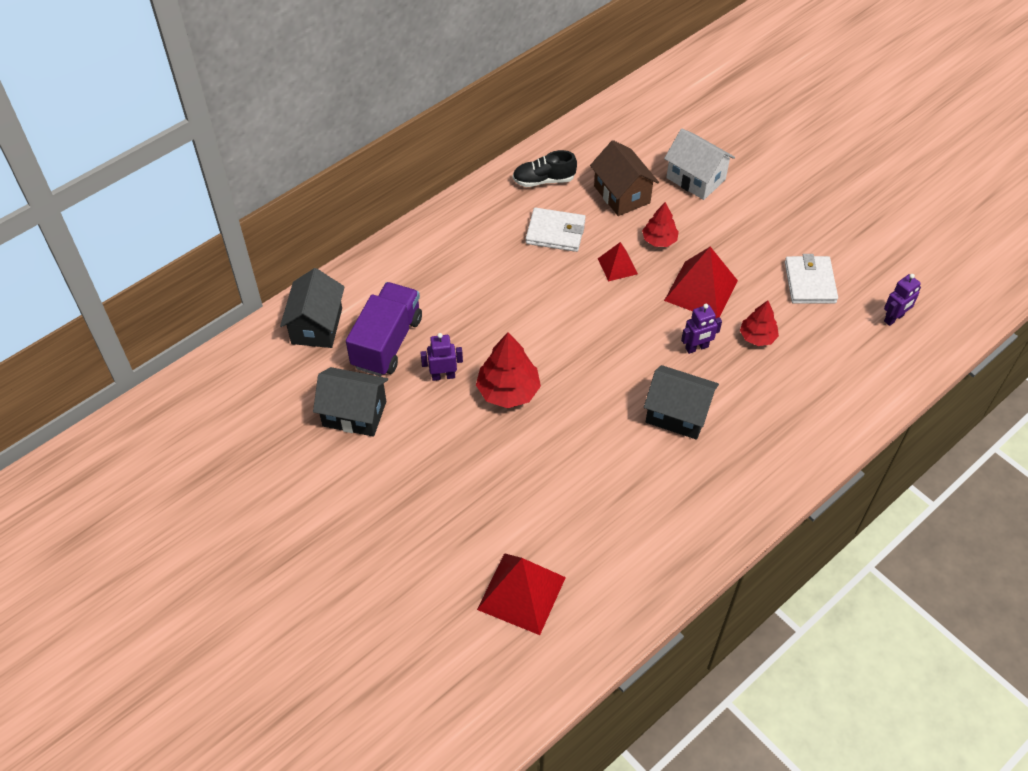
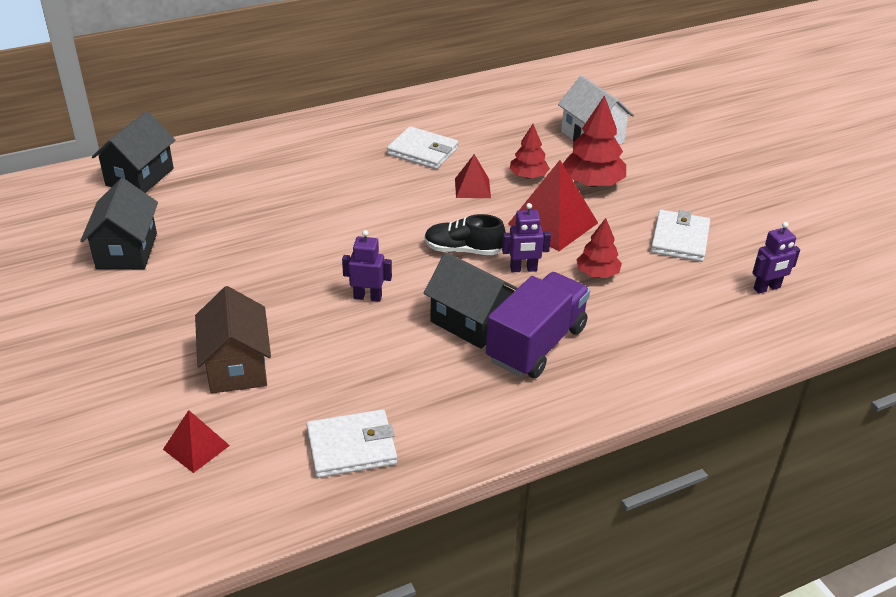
camera: 15 degrees right, 15 degrees down
black house [313,367,388,437] -> black house turned 60 degrees clockwise [80,178,158,269]
purple truck [346,282,422,376] -> purple truck moved to [486,272,590,378]
purple robot [420,333,463,381] -> purple robot moved to [342,230,392,302]
red tree [476,332,541,408] -> red tree moved to [563,95,626,187]
red pyramid [477,553,566,635] -> red pyramid [163,410,230,473], size x0.56
black shoe [513,150,577,187] -> black shoe moved to [424,214,506,255]
brown house [590,140,659,216] -> brown house moved to [195,286,271,394]
none -> white wallet [306,409,397,478]

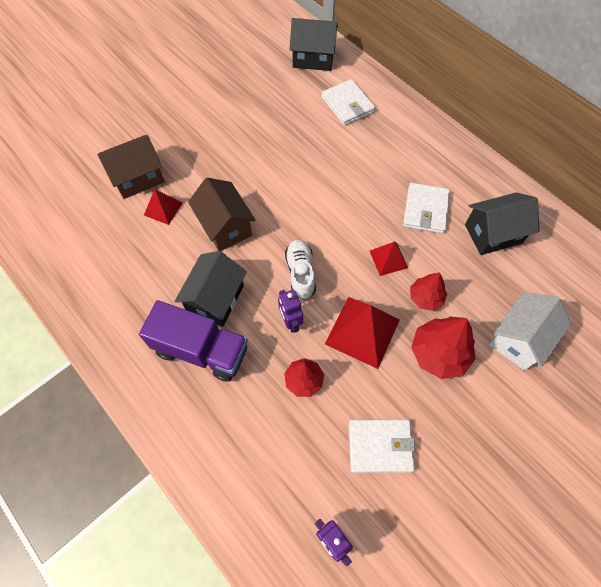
camera: 75 degrees right, 25 degrees up
black house [80,178,158,269] -> black house moved to [465,192,540,255]
red pyramid [163,410,230,473] -> red pyramid moved to [144,189,183,225]
white wallet [306,409,397,478] -> white wallet moved to [321,79,375,126]
purple robot [342,230,392,302] -> brown house [188,178,255,251]
black shoe [424,214,506,255] -> white shoe [285,239,316,300]

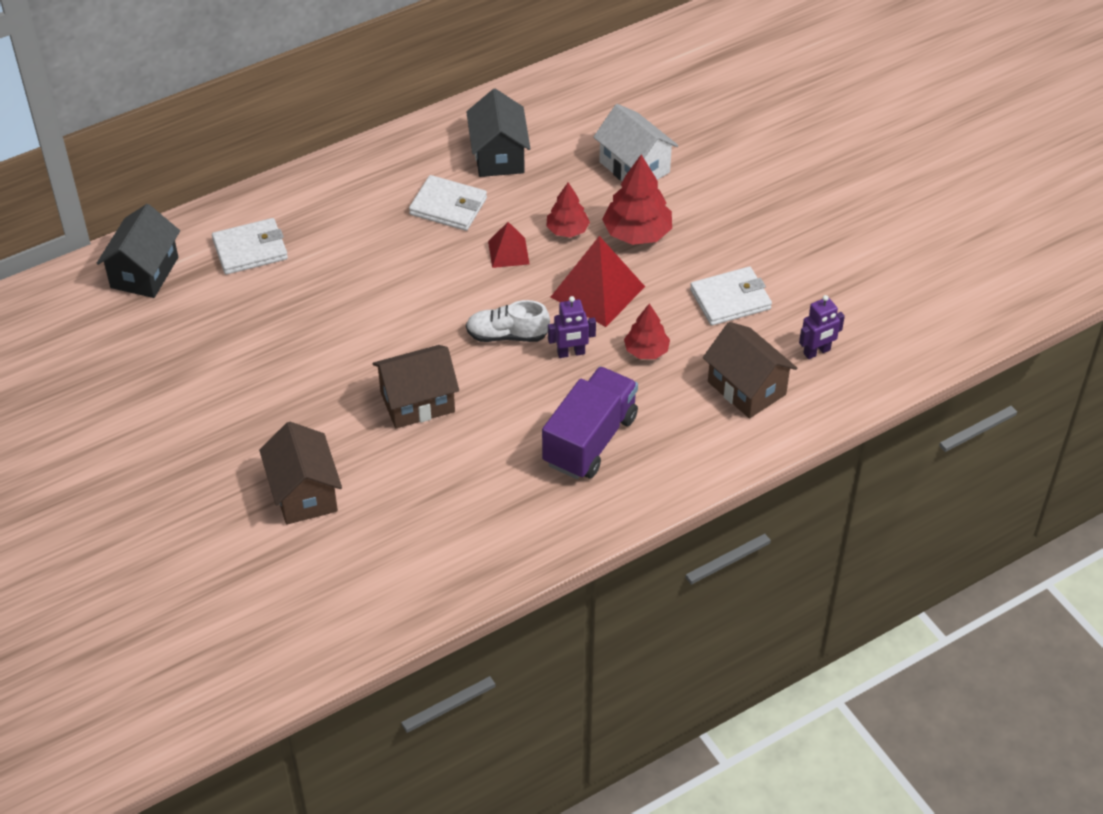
camera: 80 degrees left, 15 degrees down
red pyramid [144,189,183,225] -> none
black house [175,251,247,327] -> none
white wallet [349,419,415,473] -> white wallet turned 60 degrees clockwise [690,266,772,326]
none -> brown house [703,322,797,419]

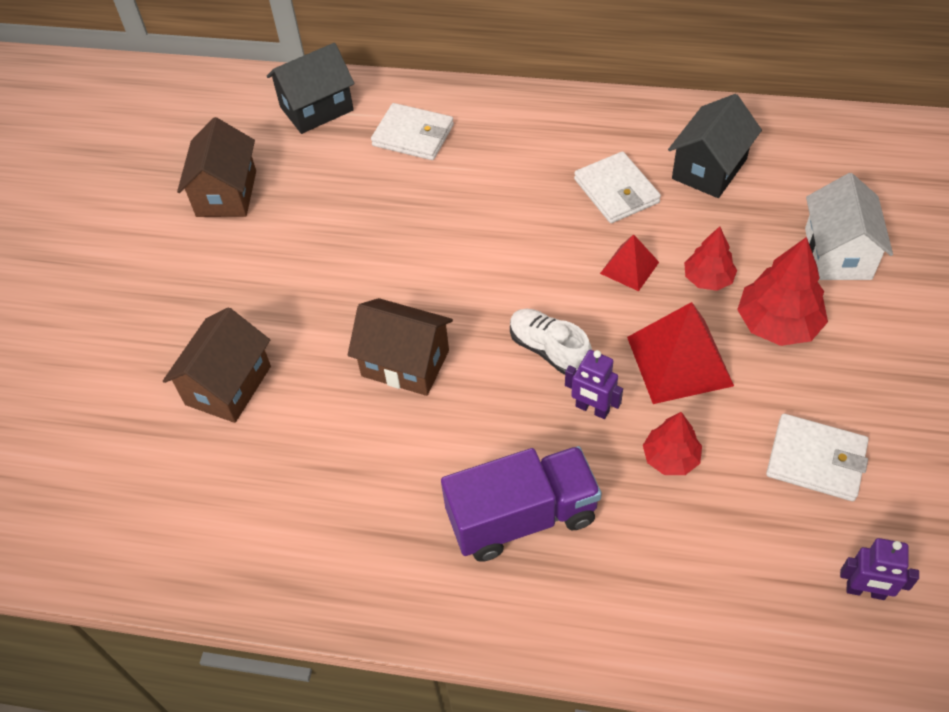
camera: 45 degrees right, 5 degrees up
brown house [703,322,797,419] -> brown house moved to [177,117,256,217]

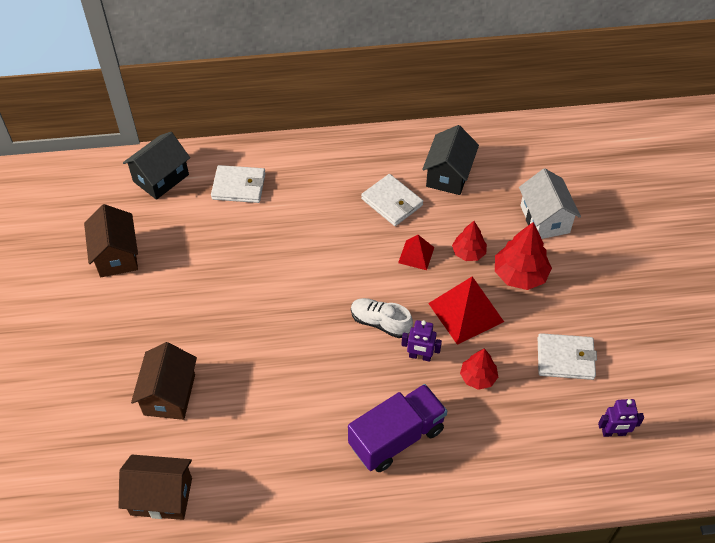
camera: 20 degrees left, 0 degrees up
brown house [348,298,453,396] -> brown house moved to [119,455,192,520]

